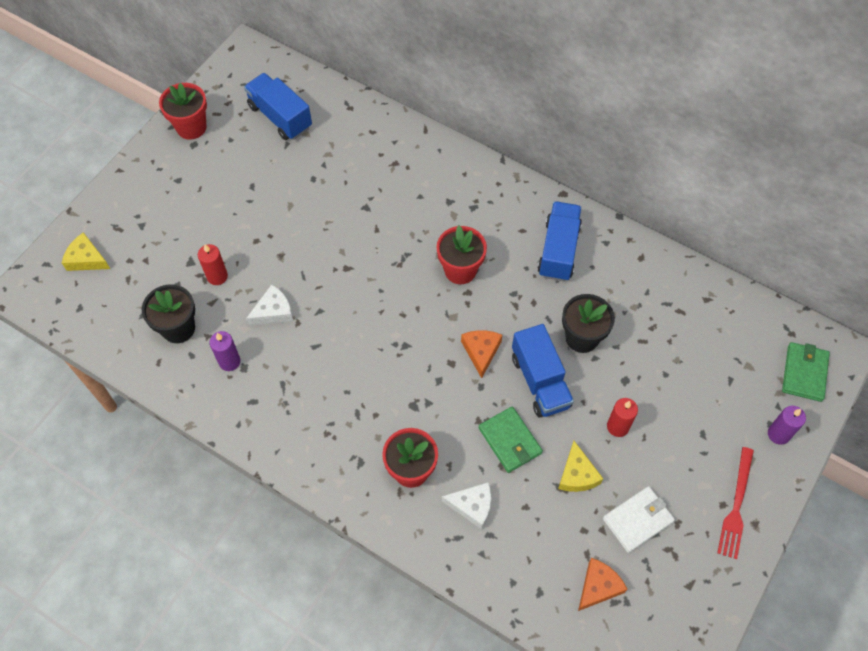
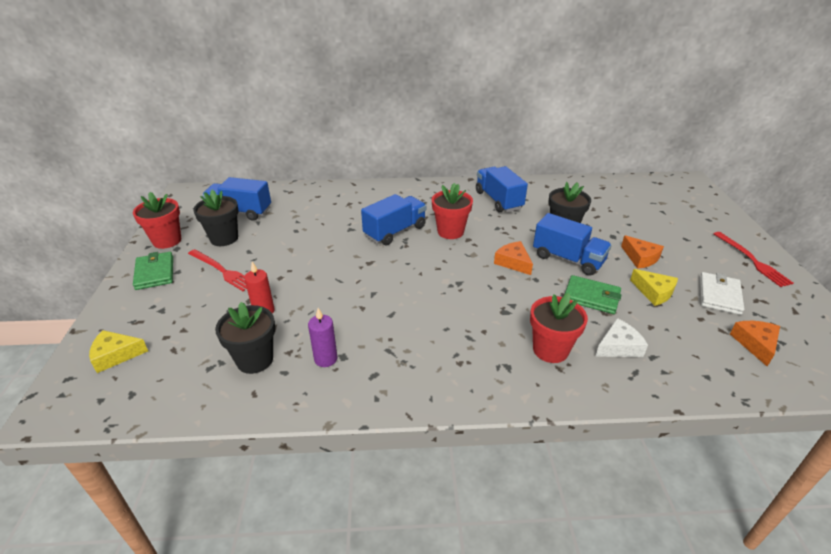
camera: 35 degrees left, 25 degrees down
white cheese [246,284,293,326] -> none
red candle [607,398,638,437] -> orange cheese [621,235,664,269]
purple candle [768,406,806,445] -> none
green wallet [782,342,830,402] -> green wallet moved to [133,252,173,290]
none -> red fork [188,249,247,291]
none -> black flower pot [193,190,239,246]
none -> blue truck [361,194,426,245]

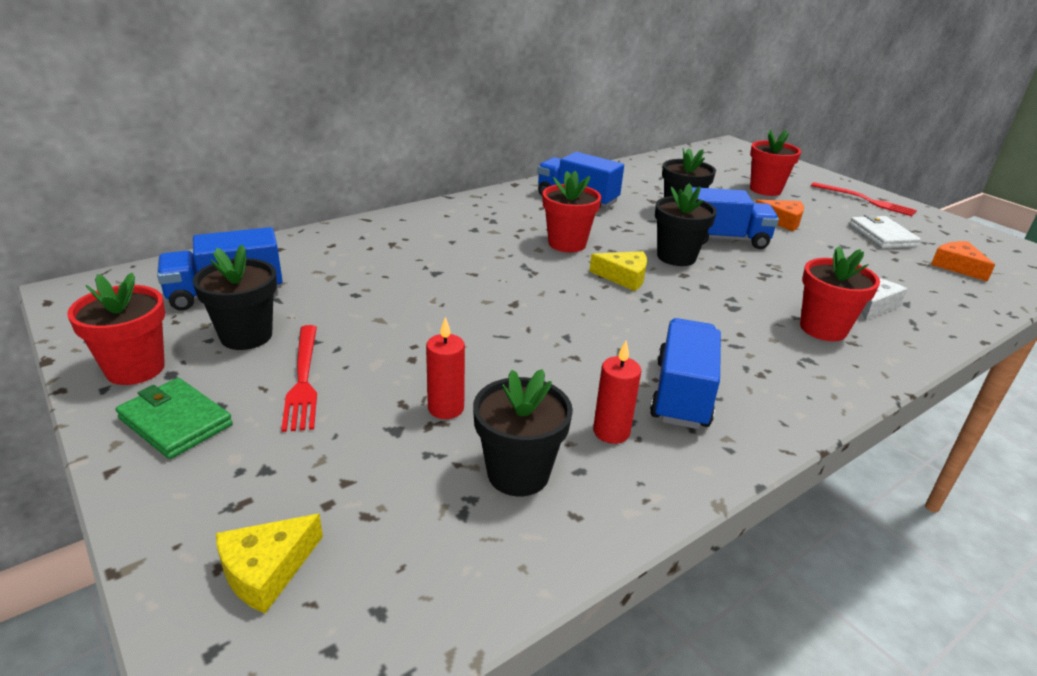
camera: 35 degrees left, 5 degrees down
red fork [188,249,247,291] -> red fork turned 75 degrees clockwise [281,325,317,432]
purple candle [308,308,338,367] -> red candle [593,341,641,444]
blue truck [361,194,426,245] -> blue truck moved to [650,318,721,429]
orange cheese [494,241,533,275] -> black flower pot [655,183,717,266]
green wallet [564,275,622,314] -> none
yellow cheese [630,269,678,306] -> yellow cheese moved to [589,251,647,291]
none -> red flower pot [750,130,801,196]

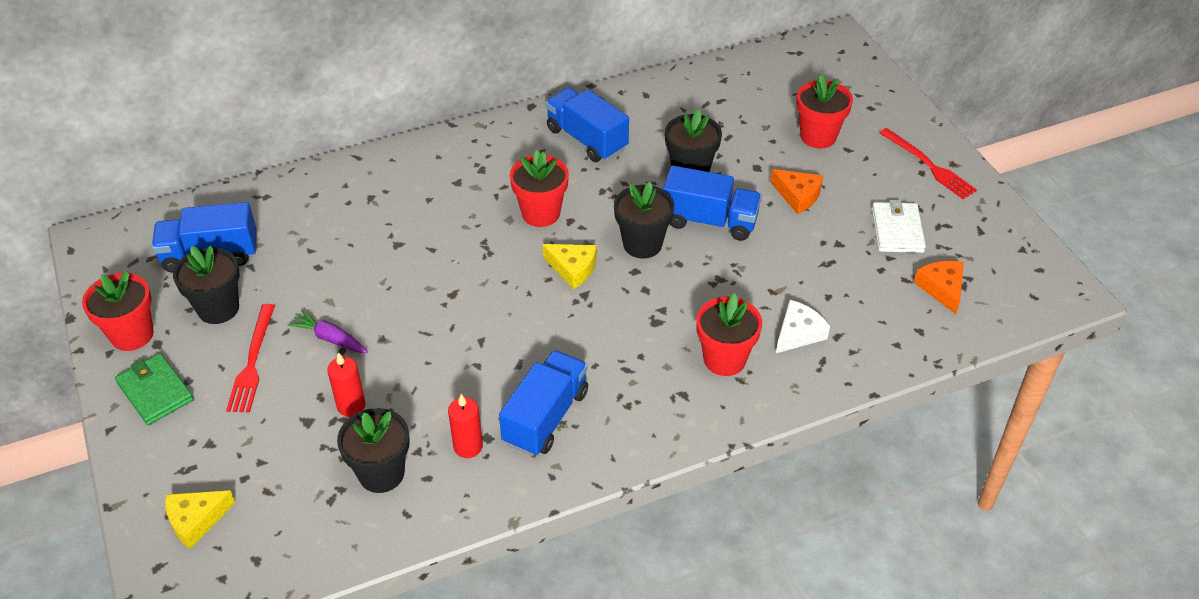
camera: 15 degrees right, 15 degrees up
none -> purple carrot [287,310,368,353]

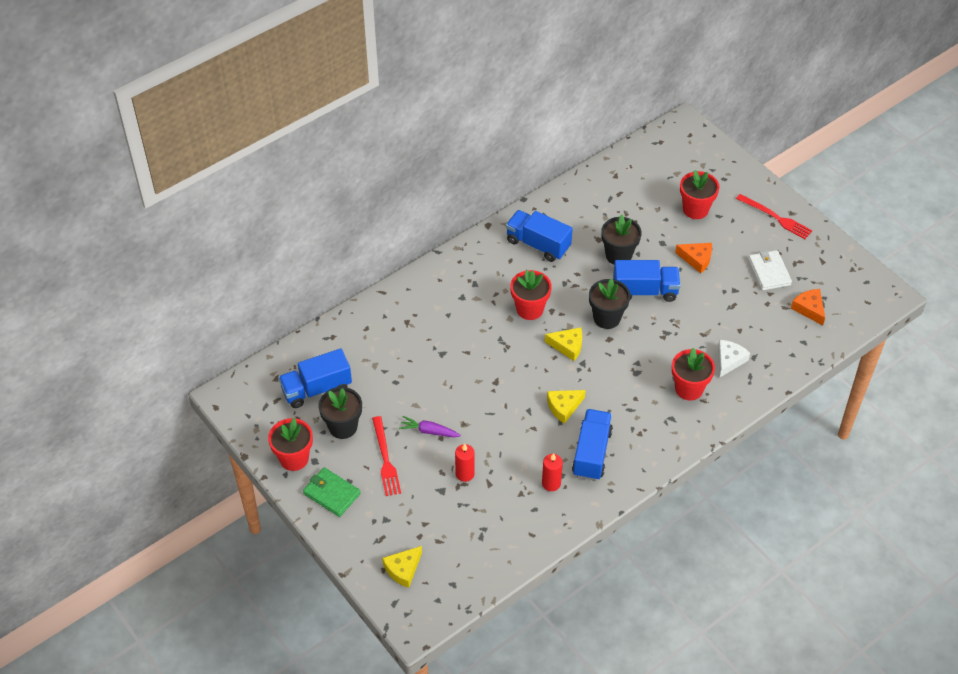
camera: 15 degrees left, 5 degrees up
black flower pot [337,408,410,493] -> none
none -> yellow cheese [547,390,586,424]

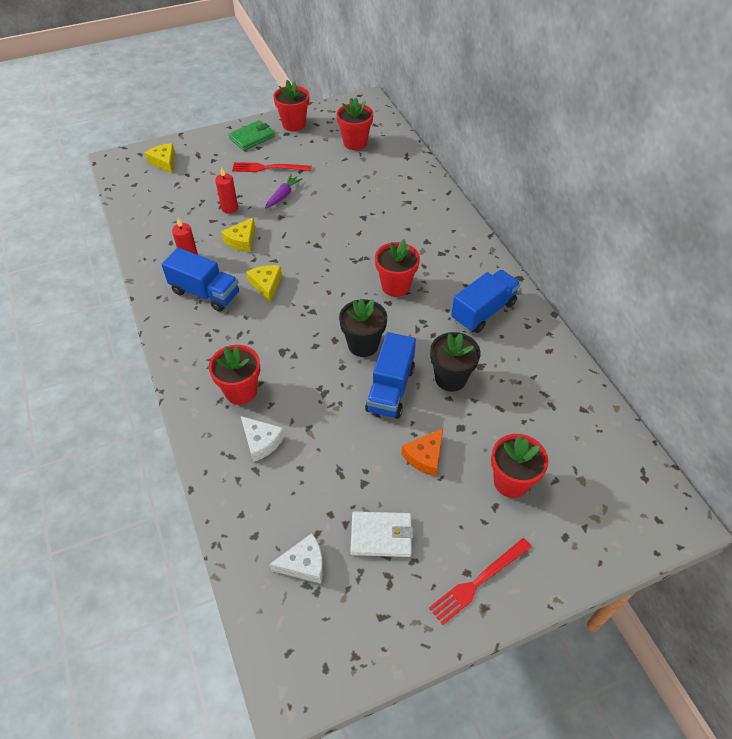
camera: 105 degrees right, 0 degrees up
blue truck [278,349,352,408] -> red flower pot [336,98,373,150]
black flower pot [318,387,362,439] -> none
yellow cheese [545,327,582,361] -> yellow cheese moved to [221,217,255,252]
orange cheese [791,289,825,325] -> white cheese [269,533,323,584]

